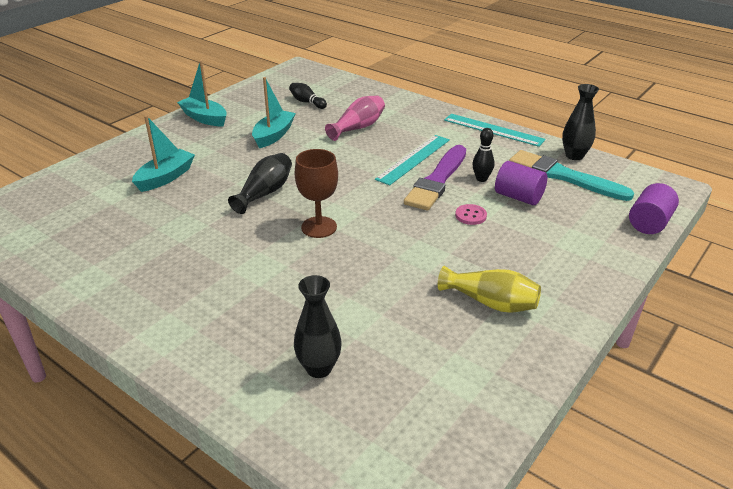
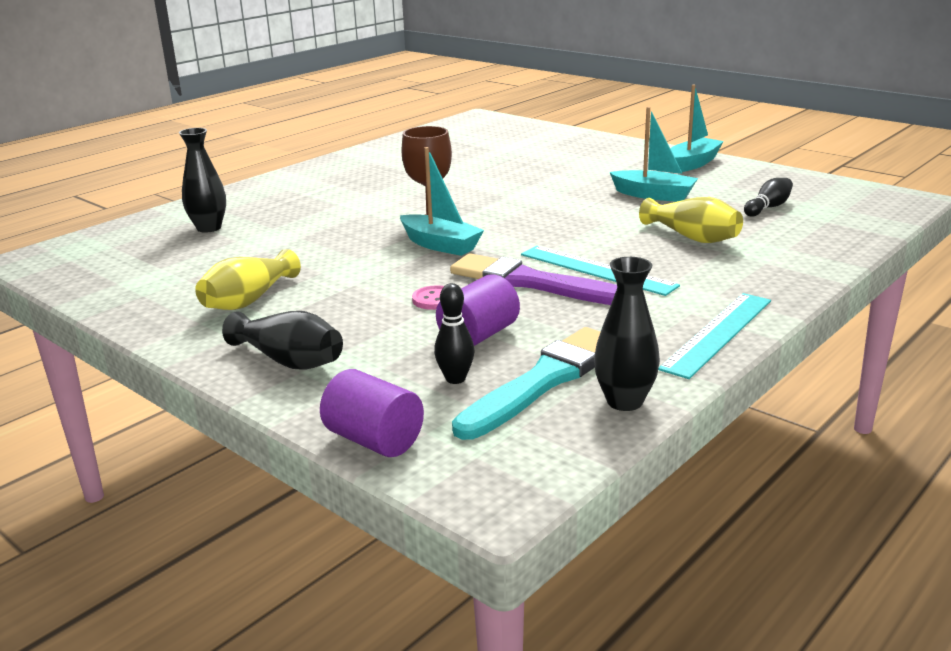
camera: 95 degrees right, 10 degrees down
turquoise boat [132,115,195,192] -> turquoise boat moved to [400,147,484,256]
black vase [228,153,292,214] -> black vase moved to [222,311,343,370]
pink vase [325,95,385,141] -> yellow vase [639,197,743,243]
black bowling pin [472,128,495,182] -> black bowling pin moved to [434,283,475,384]

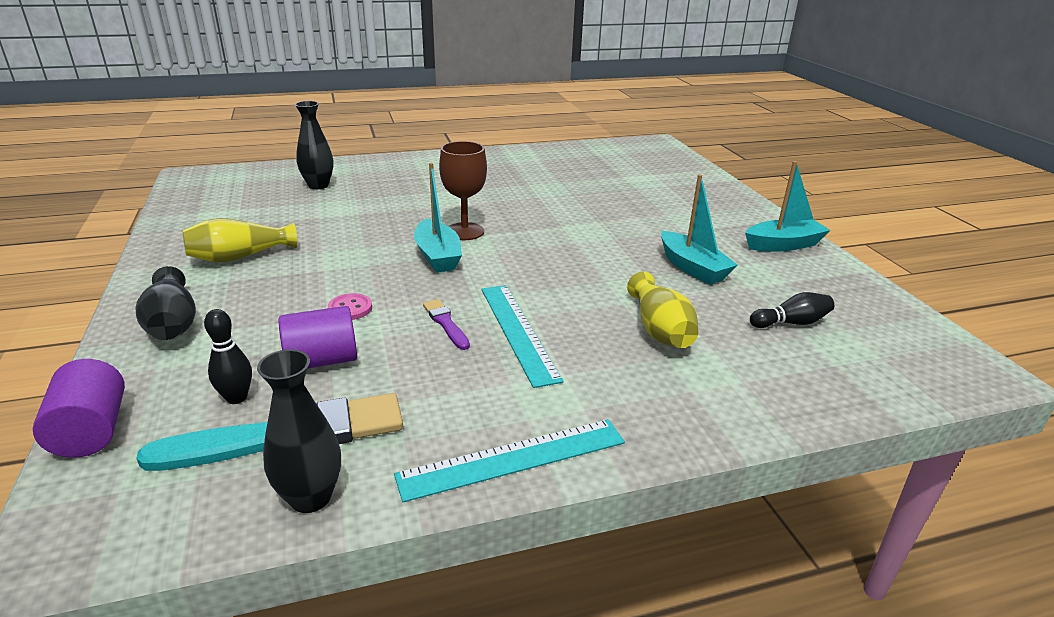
camera: 30 degrees right, 5 degrees up
purple brush [450,253,617,305] -> purple brush [423,299,470,350], size x0.47

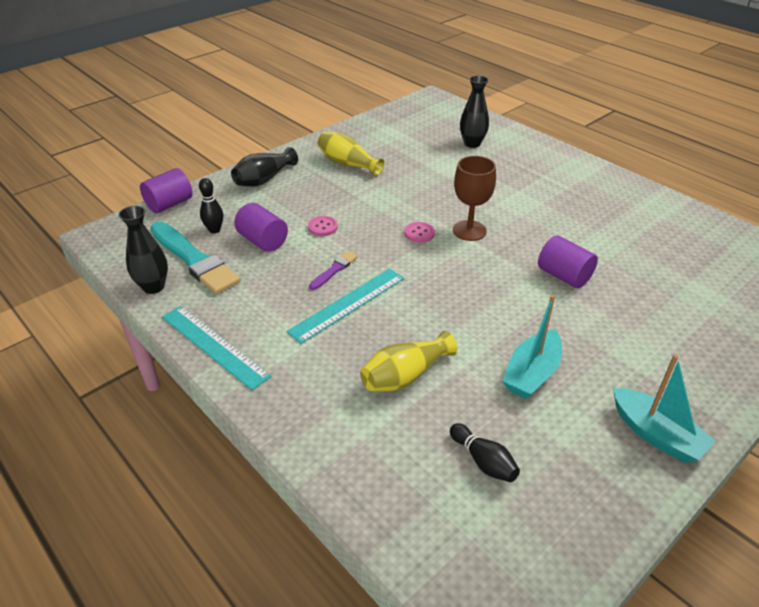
camera: 65 degrees right, 10 degrees up
turquoise boat [414,163,462,273] -> pink button [404,222,435,243]
none -> purple cylinder [538,236,598,288]

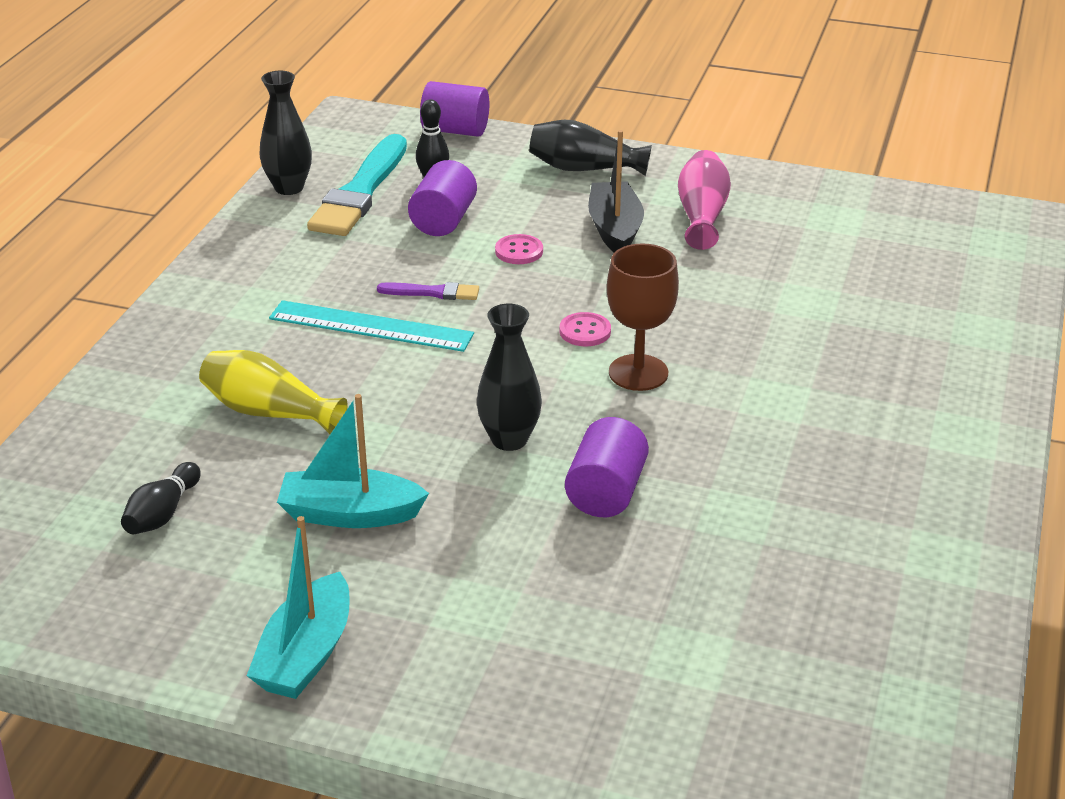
camera: 60 degrees right, 5 degrees down
turquoise ruler [162,306,271,390] -> none
yellow vase [318,132,384,177] -> pink vase [678,150,731,250]
black vase [460,75,489,148] -> black vase moved to [477,304,542,451]
none -> black boat [588,130,644,252]

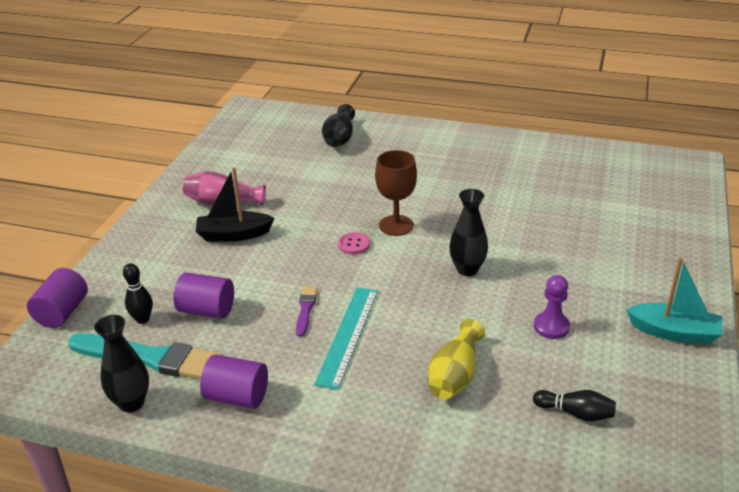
camera: 90 degrees left, 0 degrees up
turquoise boat [277,394,429,528] -> purple pawn [534,275,570,339]
pink button [495,234,543,264] -> none
black vase [529,120,652,176] -> black vase moved to [322,104,355,147]
purple cylinder [565,417,649,517] -> purple cylinder moved to [200,354,268,409]

